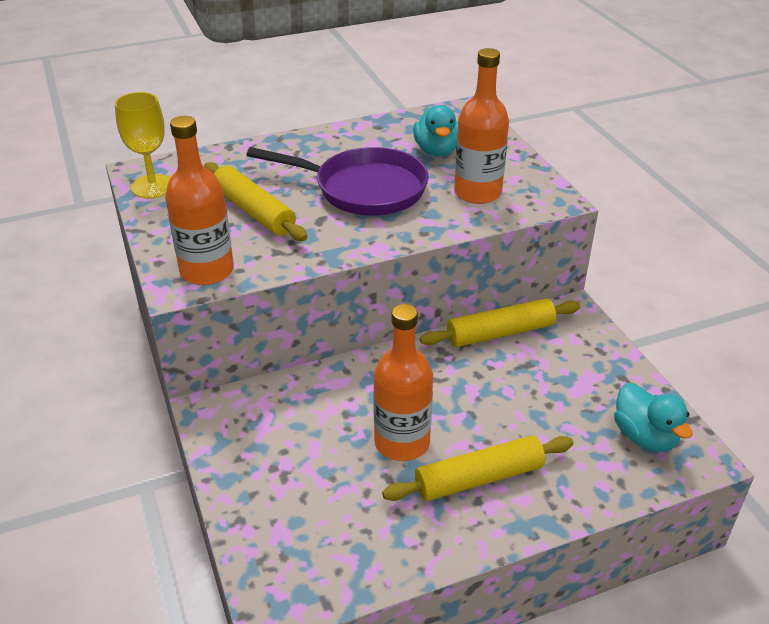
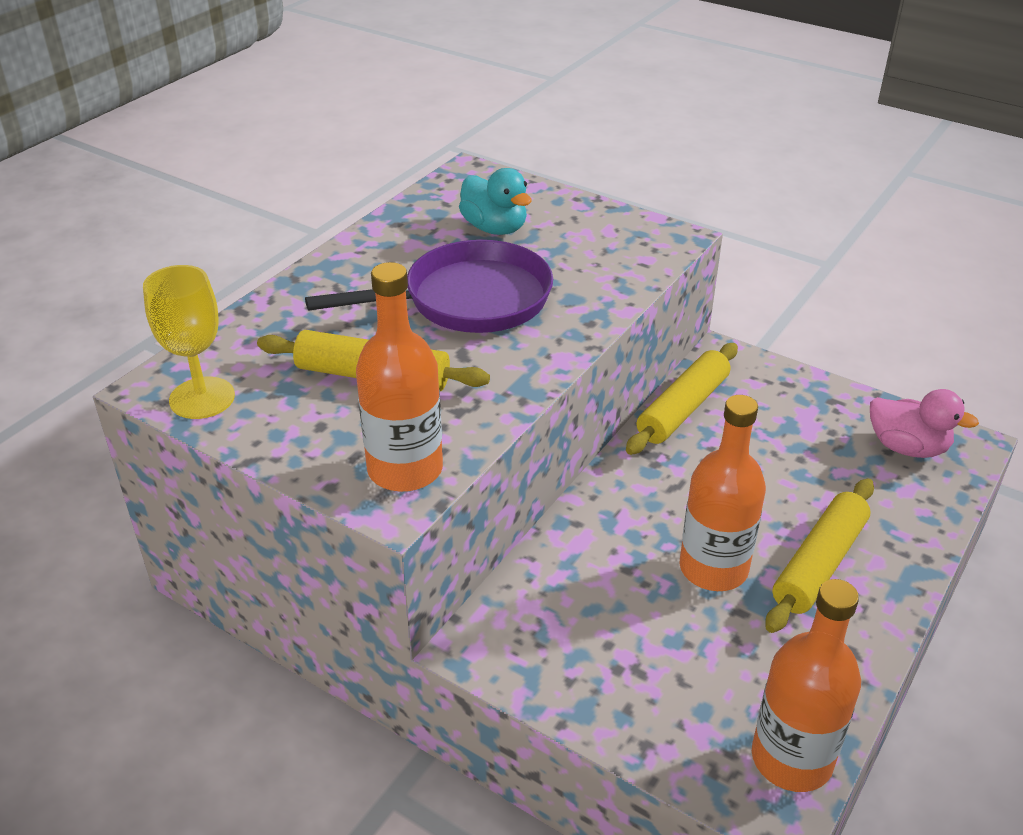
camera: 35 degrees left, 0 degrees up
orange bottle [454,48,509,204] -> orange bottle moved to [752,579,861,792]
turquoise duck [614,383,693,452] -> pink duck [870,389,979,458]

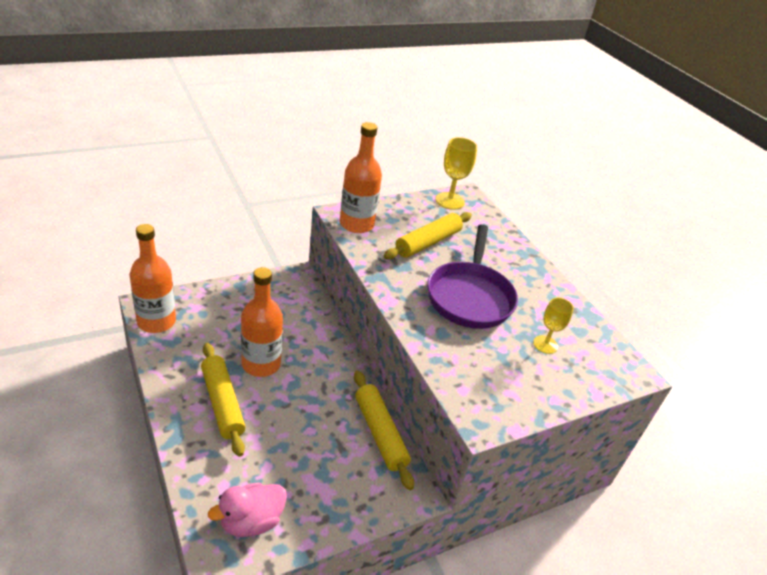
camera: 115 degrees right, 0 degrees up
turquoise duck [459,168,532,235] -> yellow goblet [533,298,574,354]

